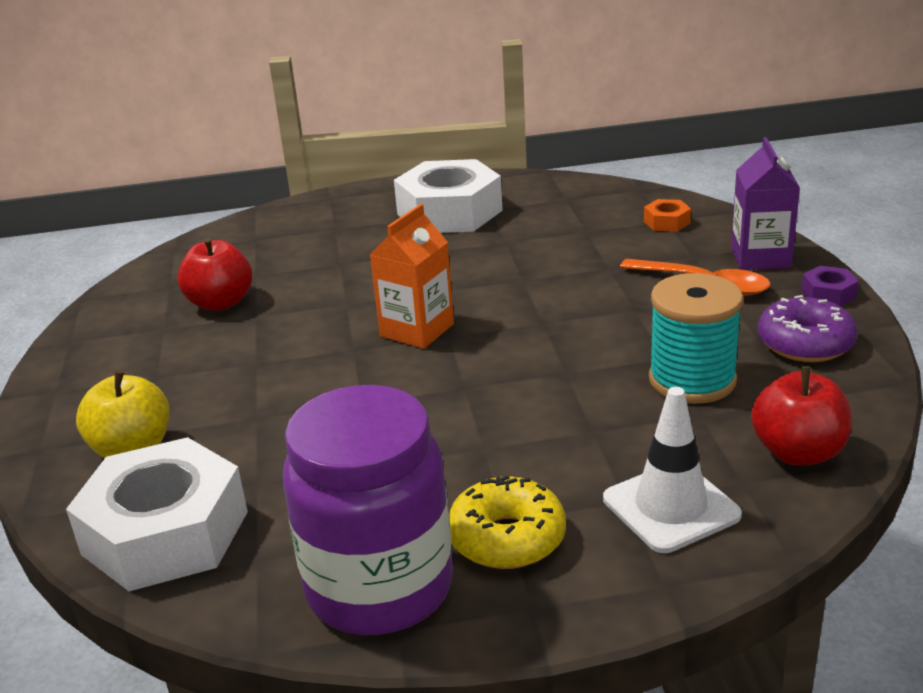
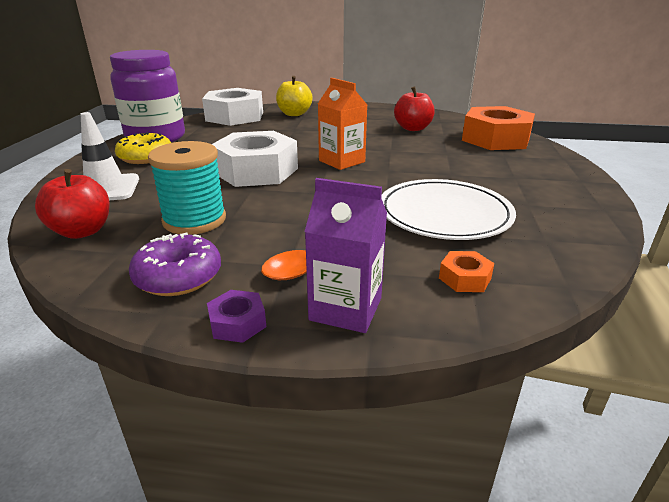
camera: 105 degrees right, 0 degrees up
white nut [394,159,503,233] -> white nut moved to [212,131,298,187]
none -> white plate [381,179,516,240]
none -> orange nut [462,106,535,150]

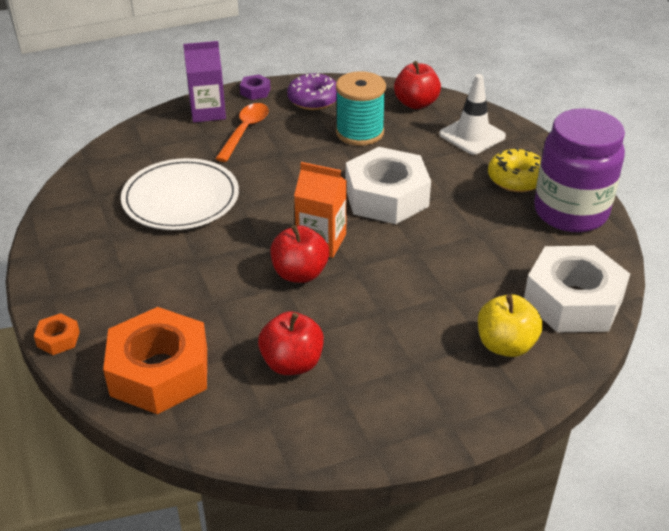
camera: 150 degrees right, 10 degrees up
orange nut [439,251,494,292] -> orange nut moved to [34,313,80,355]
none -> red apple [270,225,329,283]

